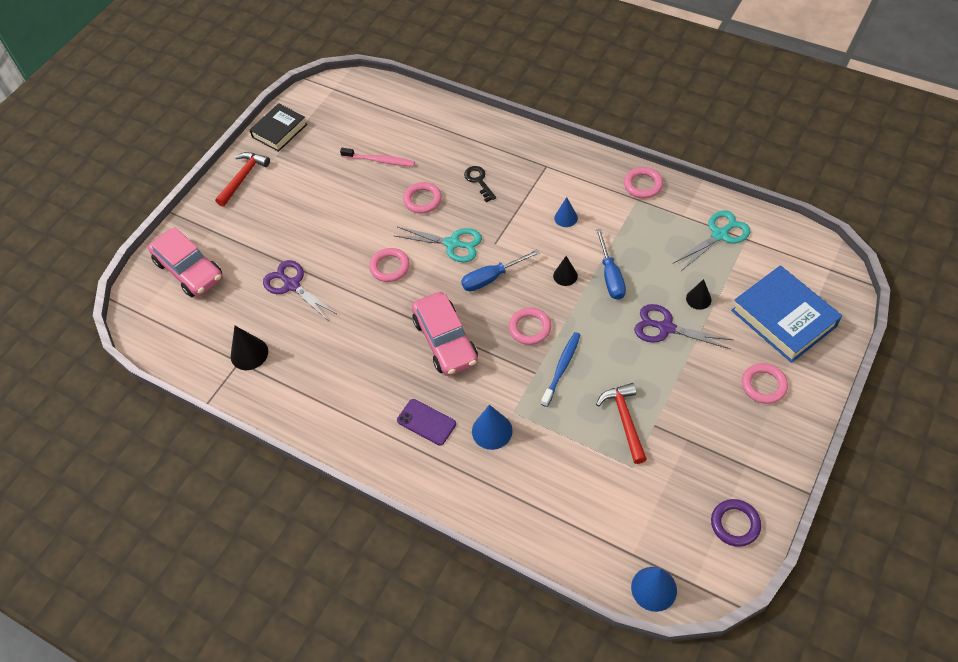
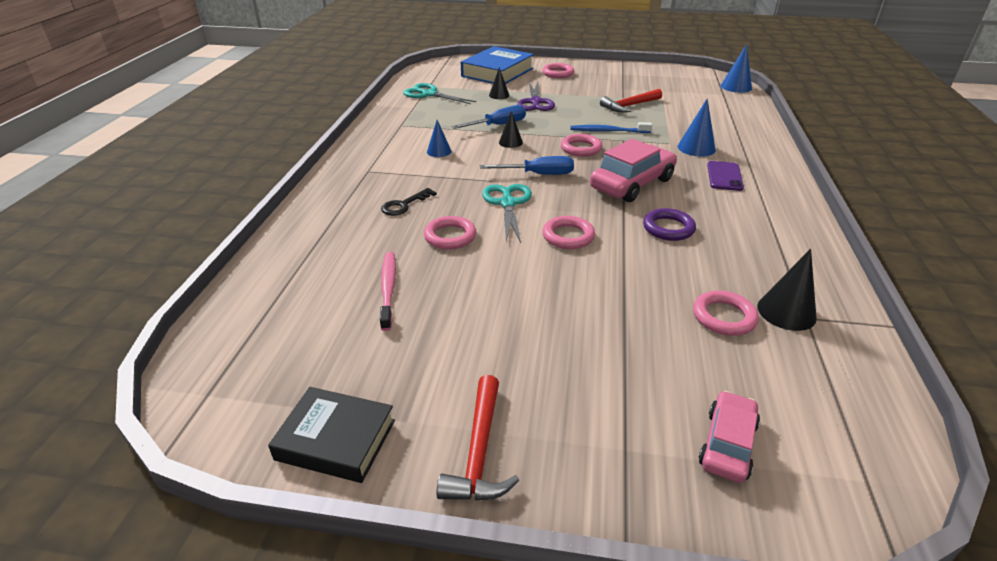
camera: 115 degrees left, 20 degrees down
pink car [148,227,223,297] -> pink car [698,391,760,483], size x0.60
red hammer [215,152,270,207] -> red hammer turned 90 degrees counterclockwise [437,375,519,500]
purple scissors [263,260,338,321] -> none
blue screwdriver [461,249,540,291] -> blue screwdriver turned 45 degrees counterclockwise [480,156,574,175]
pink ring [624,167,663,198] -> pink ring moved to [693,291,759,336]
purple ring [711,499,761,547] -> purple ring moved to [643,208,696,241]

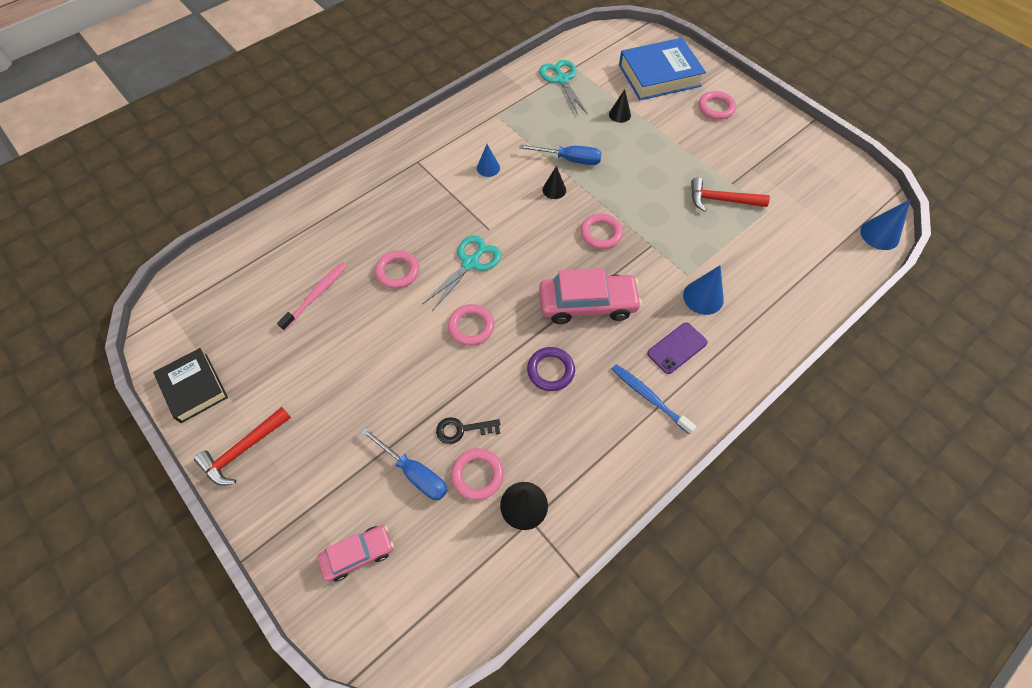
camera: 40 degrees right, 25 degrees up
black key [381,188,437,216] -> black key moved to [436,417,500,444]
blue screwdriver [480,156,574,175] -> blue screwdriver moved to [361,427,448,500]
purple scissors [517,82,555,111] -> none
blue toothbrush [571,122,652,133] -> blue toothbrush moved to [612,364,697,435]

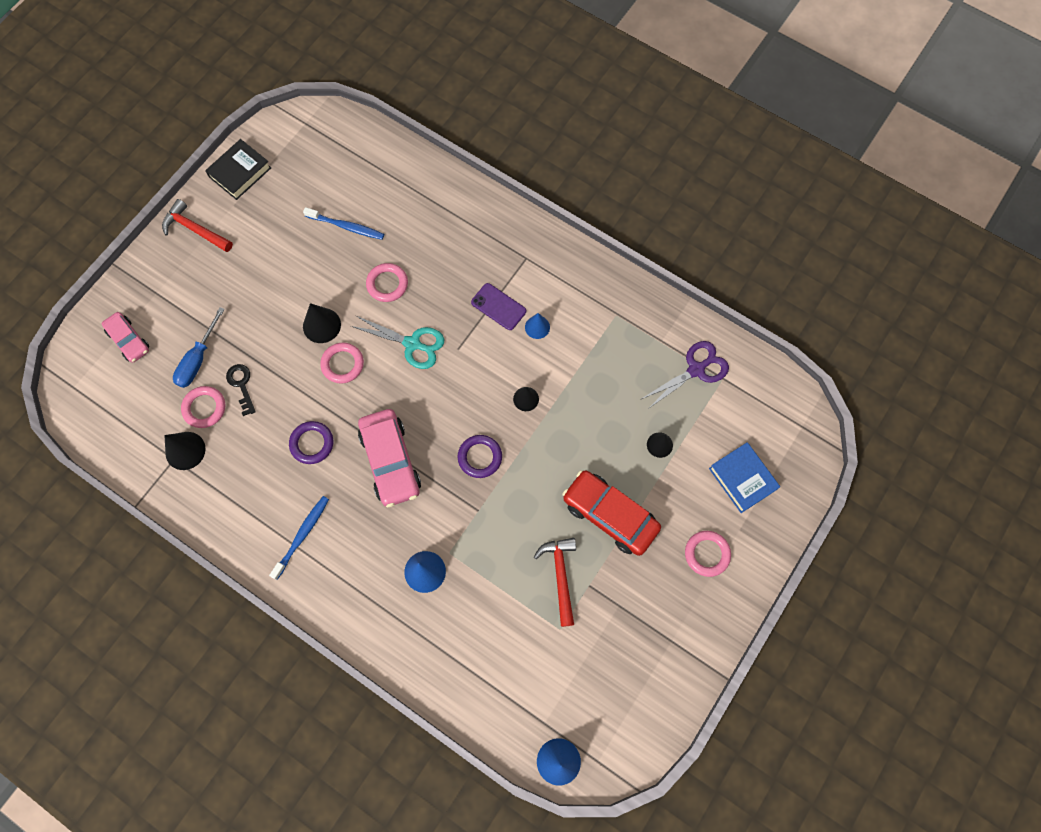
camera: 75 degrees right, 10 degrees up
pink toothbrush [277,262,347,330] -> blue toothbrush [303,207,384,240]
blue screwdriver [519,144,602,165] -> none
turquoise scissors [539,60,588,115] -> purple scissors [640,341,729,409]
pink ring [580,214,623,249] -> purple ring [458,435,502,478]
blue book [619,38,706,100] -> blue book [709,442,780,513], size x0.65
purple phone [647,322,708,374] -> purple phone moved to [471,283,526,330]
none -> black cone [303,303,341,343]
none -> red car [563,470,661,556]

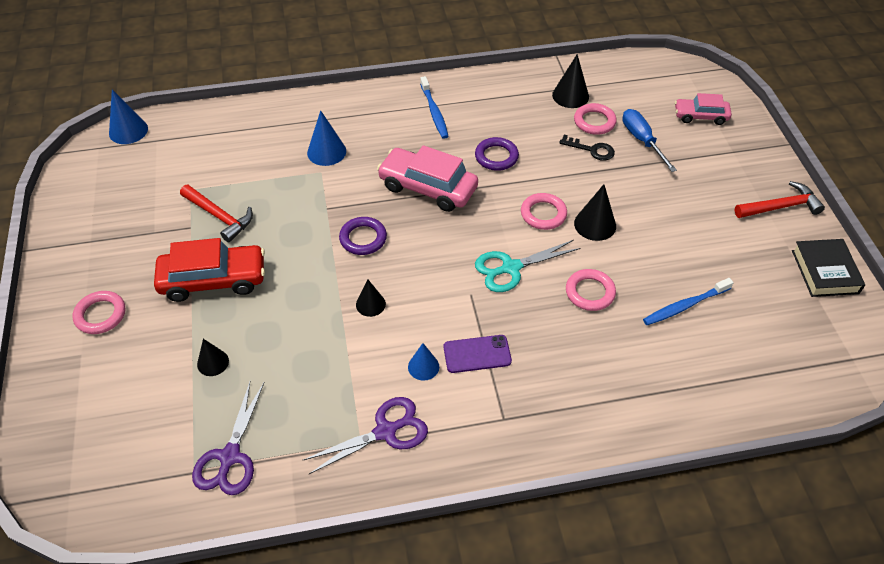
camera: 135 degrees right, 20 degrees down
blue book [709,442,780,513] -> none
none -> purple scissors [303,397,428,474]

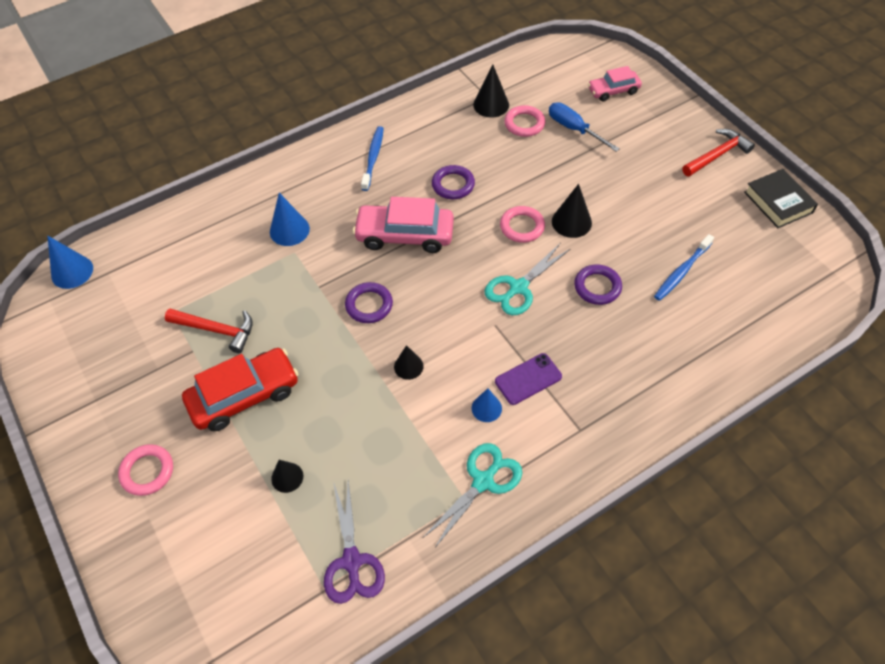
camera: 20 degrees left, 5 degrees up
purple scissors [303,397,428,474] -> turquoise scissors [424,443,522,549]
blue toothbrush [420,76,449,139] -> blue toothbrush turned 135 degrees counterclockwise [361,126,384,191]
black key [559,135,615,161] -> none
pink ring [566,269,616,311] -> purple ring [574,265,622,305]

